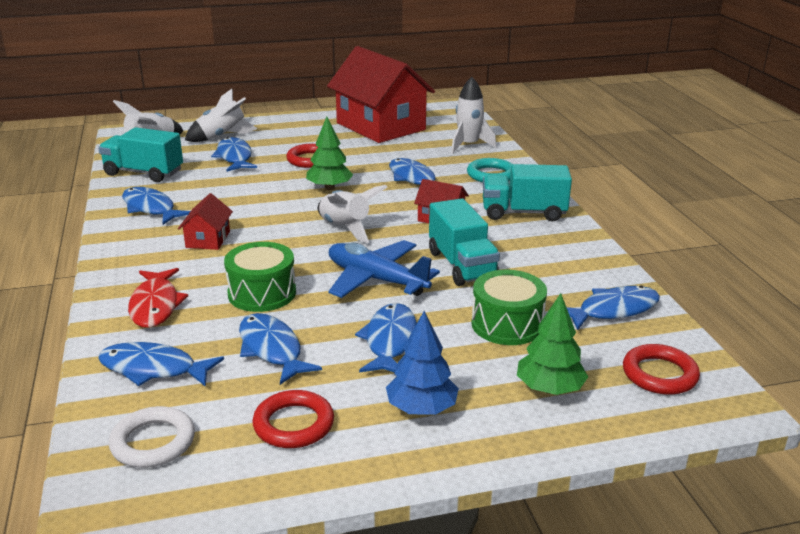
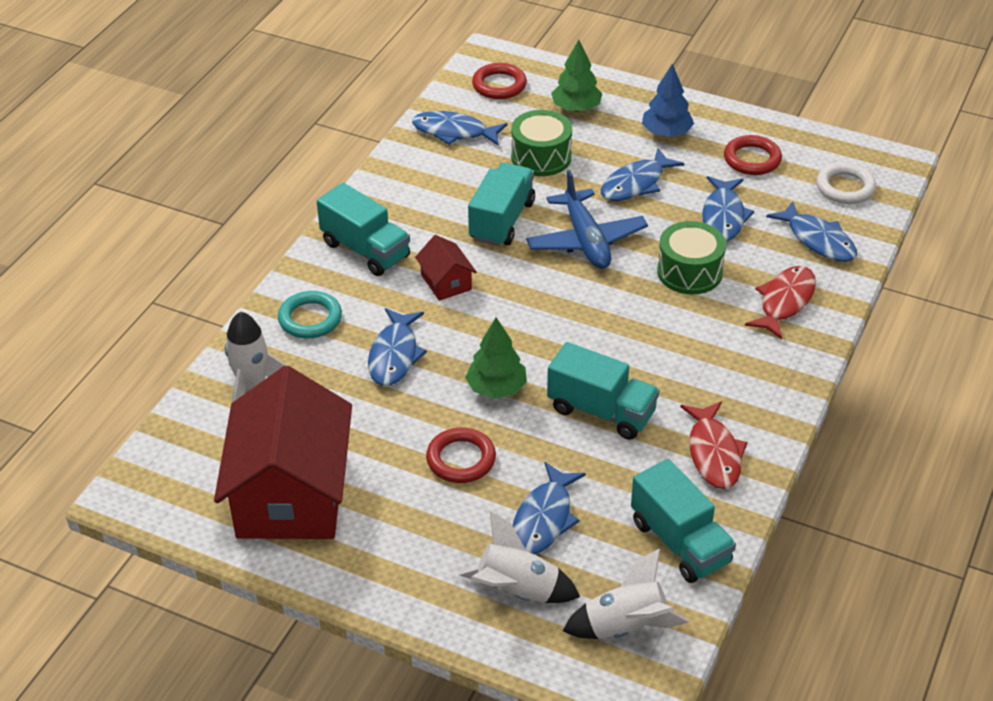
camera: 140 degrees left, 15 degrees up
blue fish [122,187,191,225] -> red fish [680,401,748,489]
red house [178,193,233,250] -> none
white rocket [318,185,387,243] -> none
none -> turquoise truck [547,342,659,440]

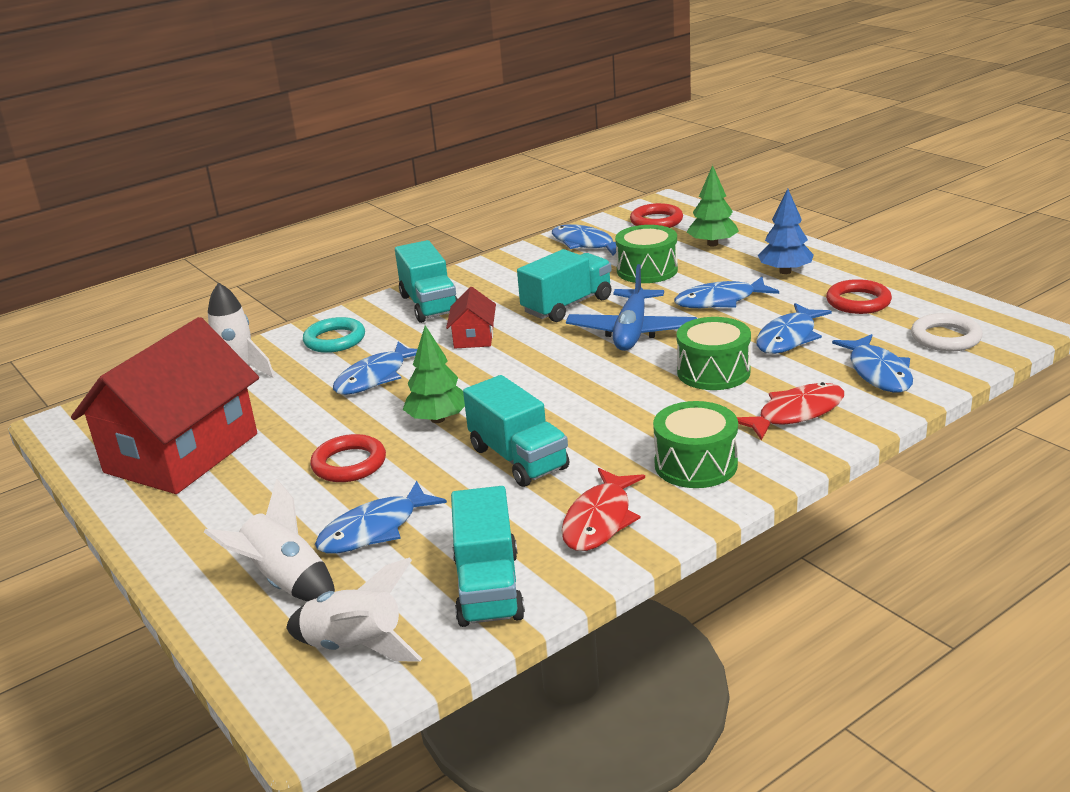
camera: 30 degrees right, 15 degrees down
none -> green drum [653,401,738,488]

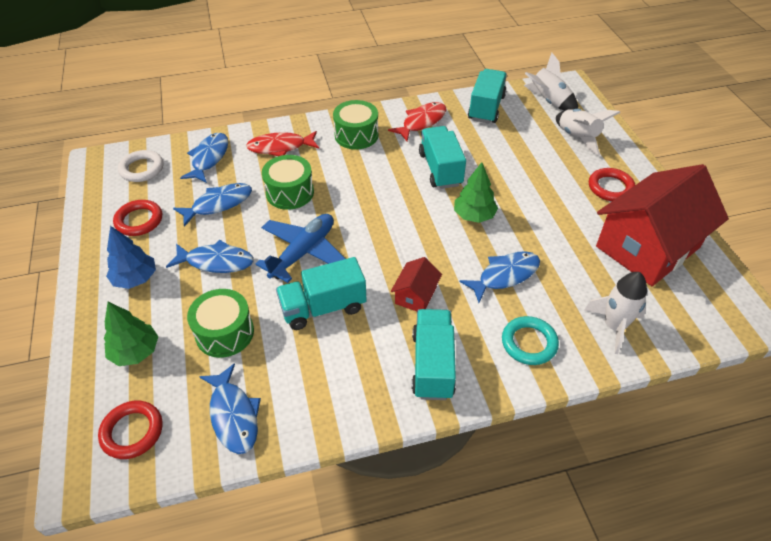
camera: 160 degrees left, 20 degrees up
red ring [310,434,386,482] -> red ring moved to [589,168,635,201]
blue fish [315,481,447,554] -> none

